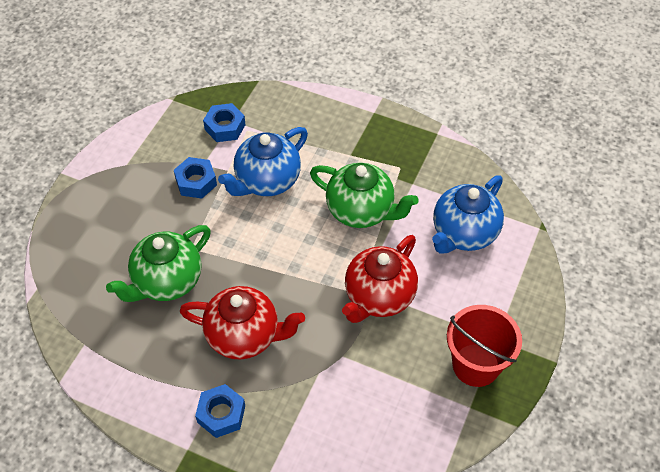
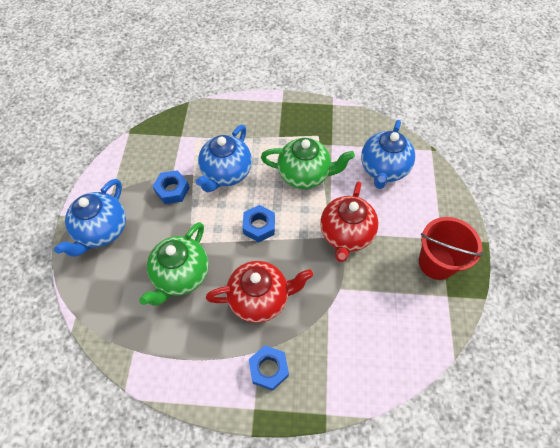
camera: 20 degrees left, 5 degrees up
blue nut [203,103,246,142] -> blue nut moved to [243,205,275,242]
none -> blue teapot [54,179,126,257]

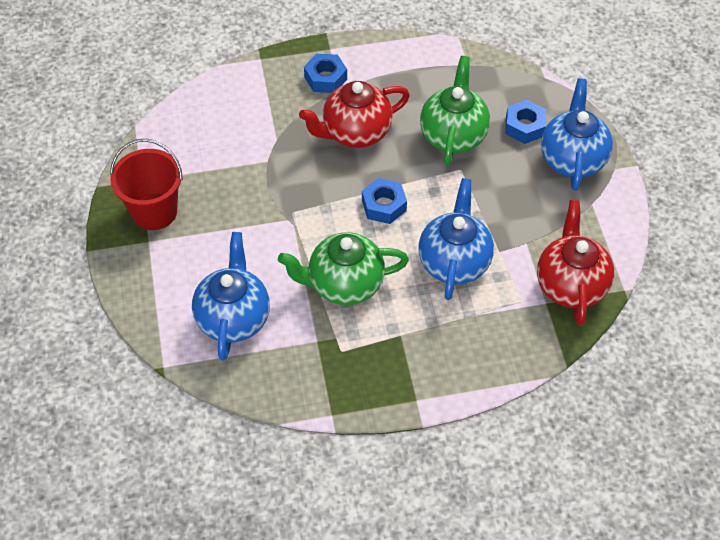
camera: 165 degrees right, 5 degrees down
blue nut [153,170,190,204] -> blue nut moved to [505,100,546,144]
red teapot [320,181,379,262] -> red teapot moved to [537,200,614,325]

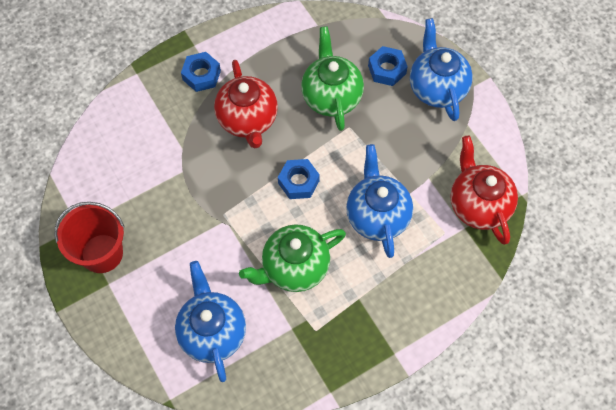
camera: 20 degrees left, 10 degrees up
red teapot [299,81,410,148] -> red teapot turned 60 degrees counterclockwise [214,60,278,149]

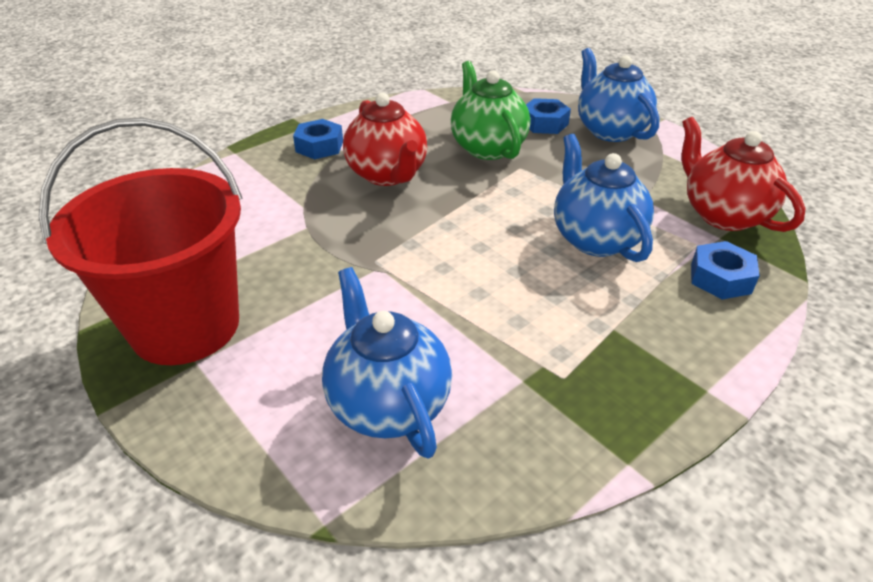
camera: 10 degrees left, 25 degrees down
red bucket [54,202,125,273] -> red bucket [39,118,242,365], size x1.53
green teapot [239,224,346,292] -> none
blue nut [278,159,320,199] -> blue nut moved to [691,241,760,299]

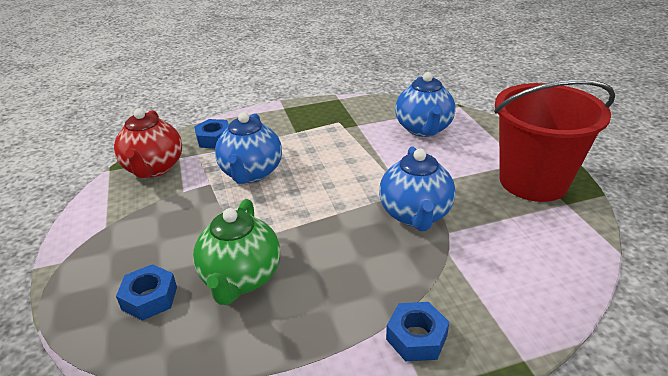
camera: 155 degrees left, 5 degrees down
red teapot [343,93,427,186] -> none
blue teapot [578,48,659,142] -> blue teapot moved to [379,146,456,231]

